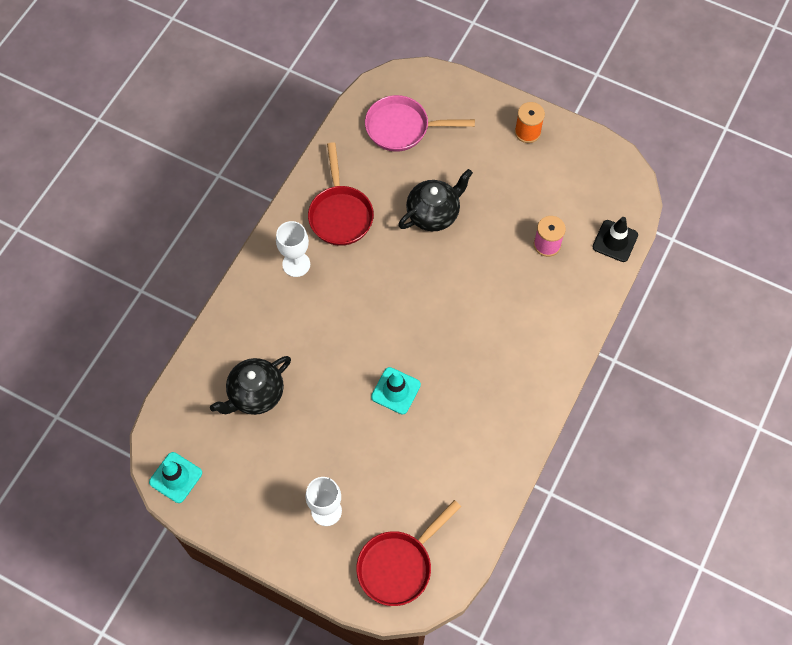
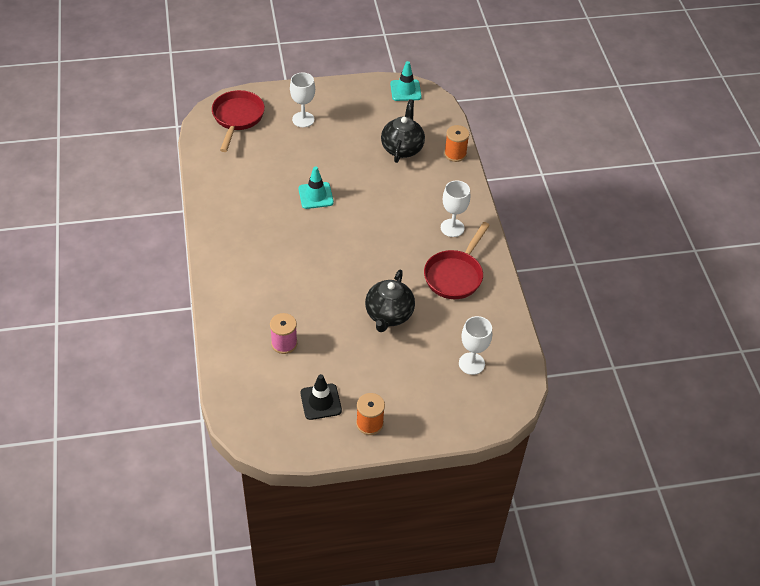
camera: 140 degrees right, 15 degrees down
red pan [308,142,374,246] -> red pan turned 105 degrees counterclockwise [424,222,490,299]
pink pan [365,95,475,152] -> white goblet [459,316,492,375]
black traffic cone [593,217,638,262] -> black traffic cone moved to [300,374,342,420]
none -> orange spool [444,125,469,162]

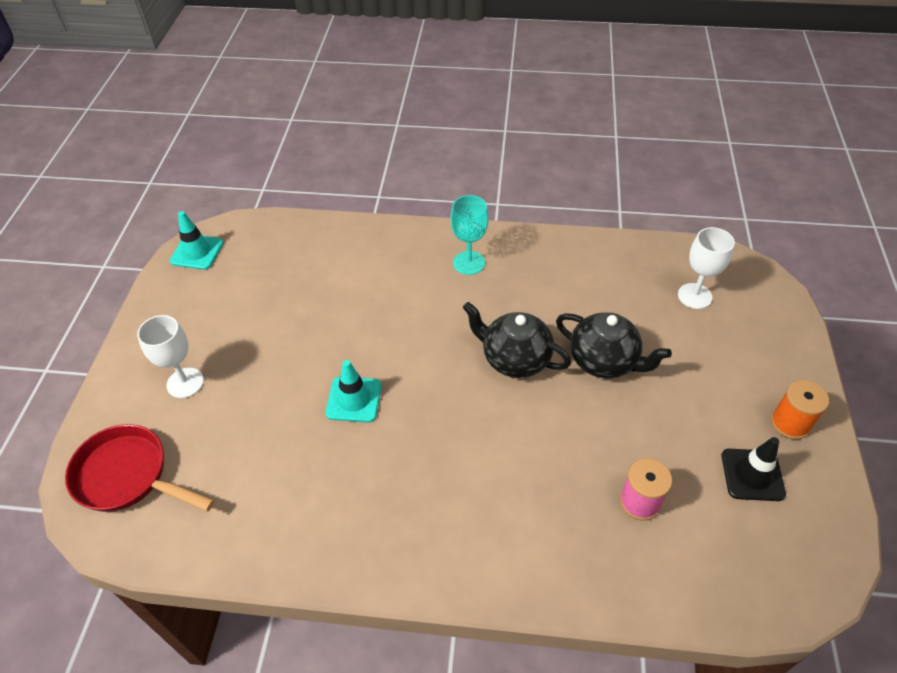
camera: 70 degrees left, 0 degrees up
black teapot [381,99,425,163] -> black teapot moved to [463,302,571,378]
red pan [424,222,490,299] -> none
white goblet [441,180,470,237] -> turquoise goblet [450,195,489,275]
orange spool [444,125,469,162] -> none

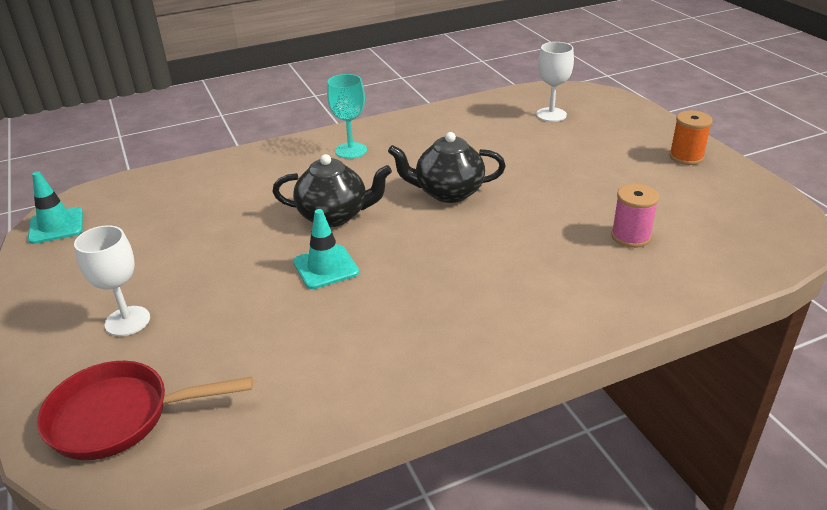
camera: 30 degrees left, 15 degrees down
black teapot [556,312,672,378] -> black teapot moved to [272,154,392,227]
black traffic cone [721,437,786,501] -> none

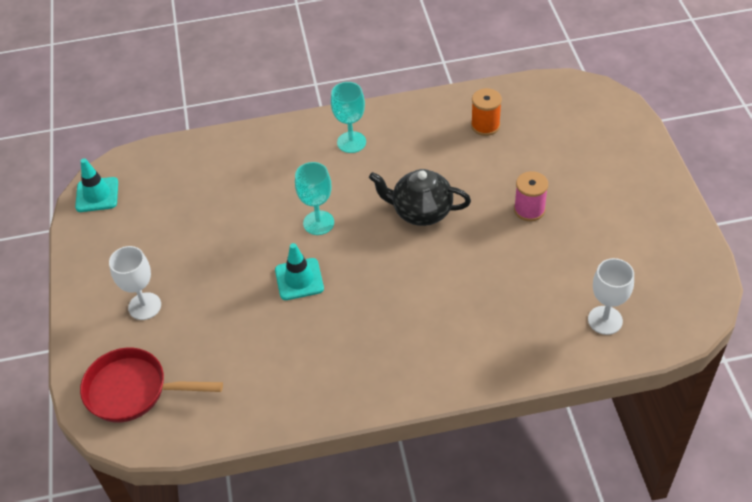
camera: 15 degrees right, 15 degrees up
black teapot [272,154,392,227] -> turquoise goblet [295,162,334,235]
white goblet [536,42,574,122] -> white goblet moved to [588,258,634,335]
pink spool [611,184,659,248] -> pink spool moved to [514,171,548,221]
orange spool [669,111,713,165] -> orange spool moved to [471,88,502,136]

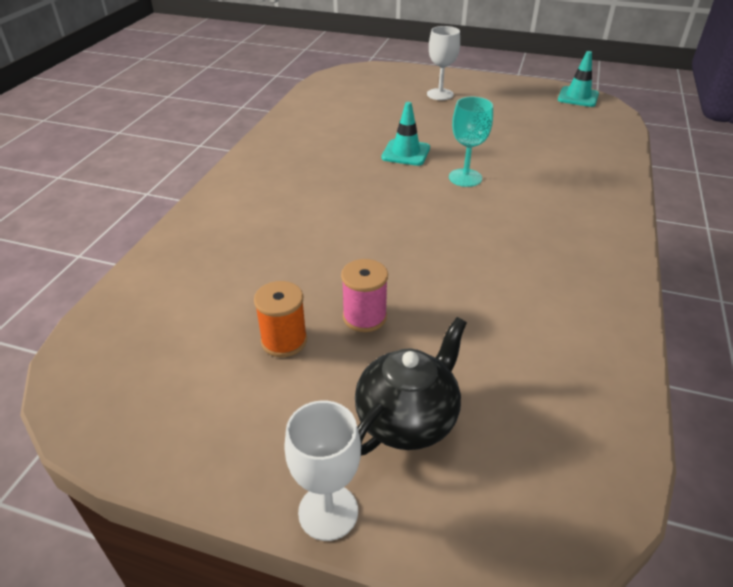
camera: 115 degrees right, 10 degrees down
red pan [80,348,223,423] -> none
turquoise goblet [331,82,366,153] -> none
black teapot [369,169,471,226] -> black teapot moved to [355,317,467,455]
orange spool [471,88,502,136] -> orange spool moved to [254,281,307,357]
white goblet [588,258,634,335] -> white goblet moved to [284,400,361,541]

